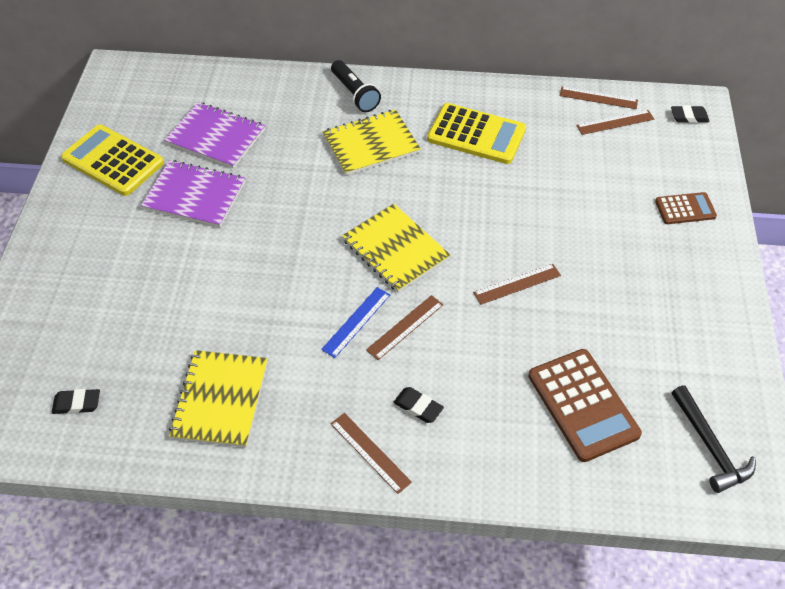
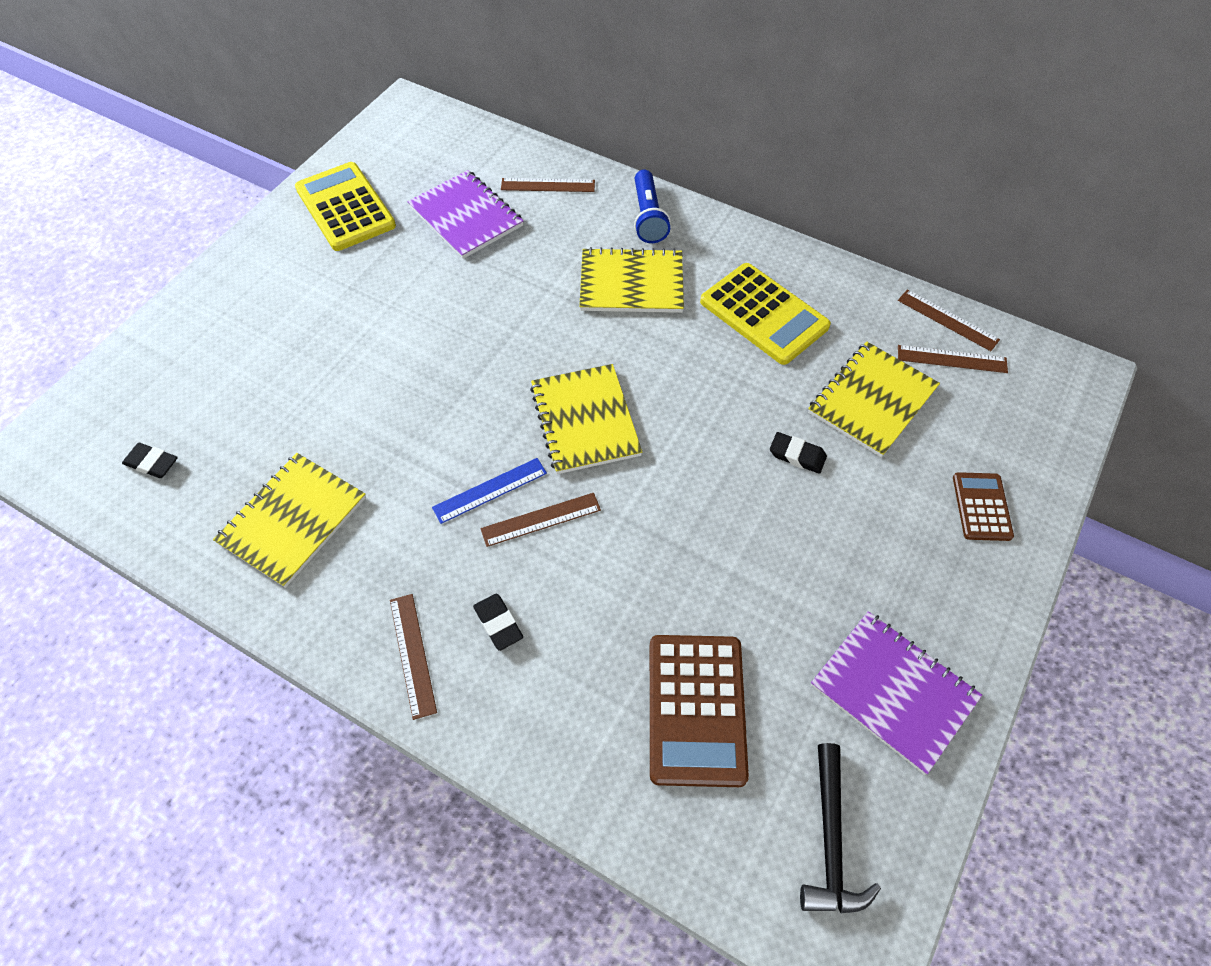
camera: 25 degrees right, 5 degrees up
purple notebook [141,160,245,227] -> purple notebook moved to [811,611,982,775]
black flashlight [331,60,381,112] -> blue flashlight [634,170,671,243]
brown ruler [473,264,561,305] -> brown ruler moved to [501,178,595,192]
brown calculator [655,192,717,224] -> brown calculator turned 105 degrees counterclockwise [953,472,1014,541]
black eraser [671,105,709,123] -> black eraser moved to [770,432,827,474]
none -> yellow notebook [808,342,940,457]

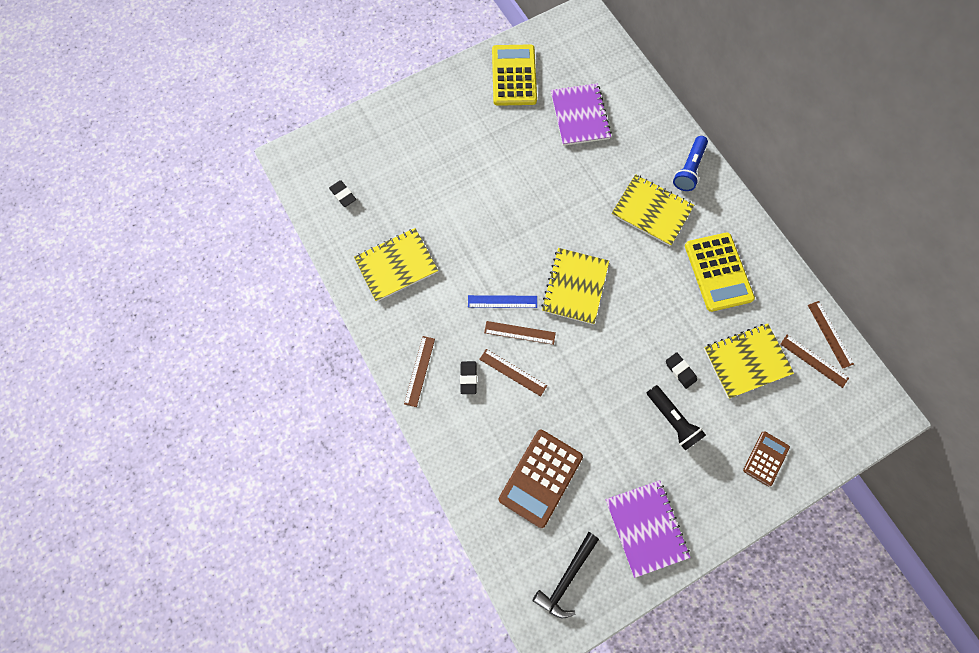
camera: 30 degrees right, 15 degrees up
brown ruler [501,178,595,192] -> brown ruler moved to [479,349,547,397]
none -> black flashlight [647,385,706,450]

